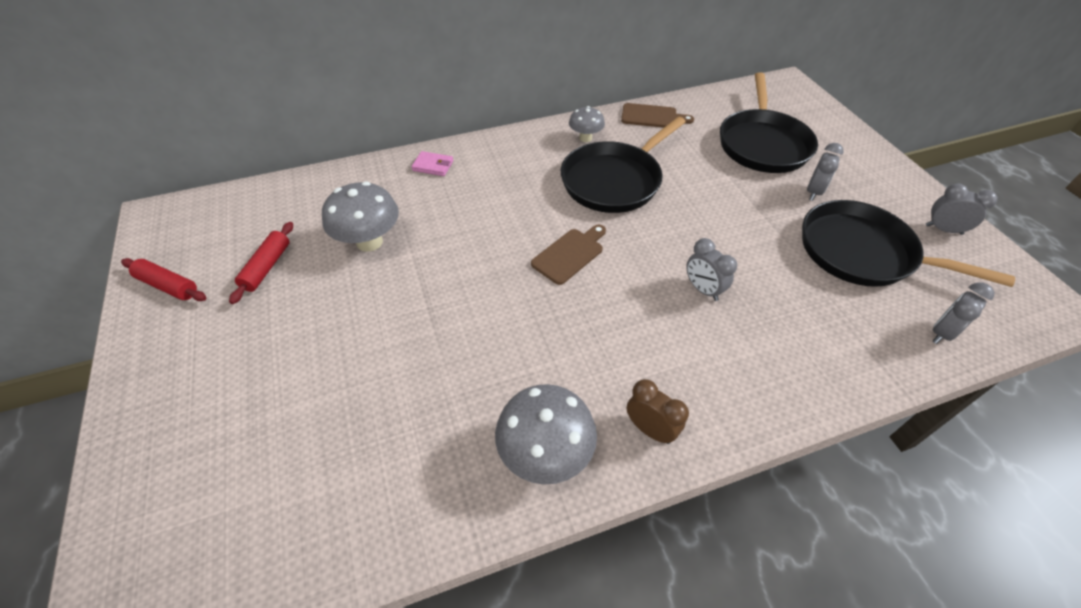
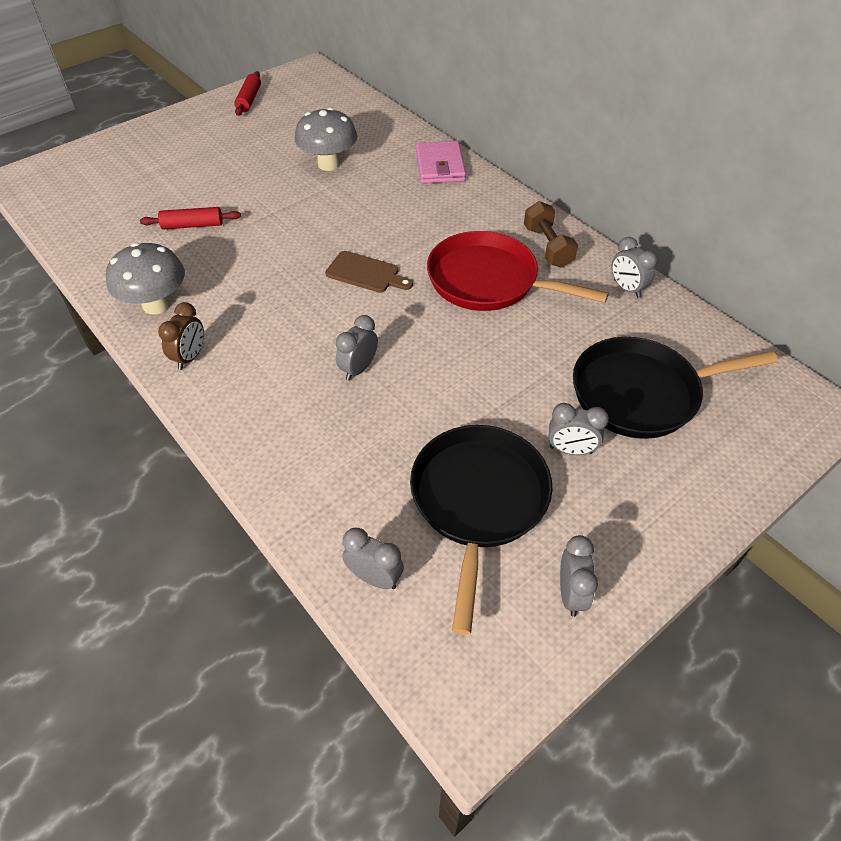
camera: 70 degrees right, 0 degrees up
red rolling pin [229,222,293,304] -> red rolling pin moved to [140,207,241,229]
pink wallet [411,151,453,176] -> pink wallet [416,141,466,184], size x1.73
black pan [561,117,686,213] -> red pan [427,231,609,311]
grey mushroom [569,106,605,142] -> brown dumbbell [524,201,578,268]
brown cutting board [621,103,694,128] -> grey clock [611,237,657,298]

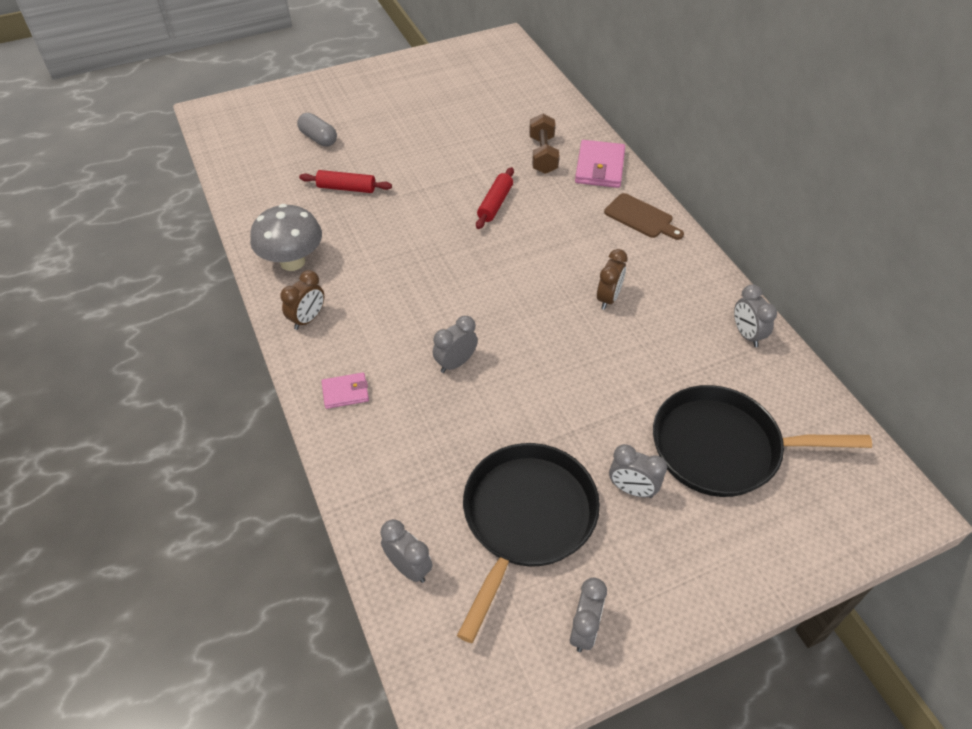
camera: 15 degrees right, 0 degrees up
red rolling pin [234,71,261,116] -> red rolling pin moved to [476,167,514,229]
grey mushroom [294,107,357,171] -> none
brown cutting board [325,251,413,293] -> brown cutting board moved to [604,193,684,240]
red pan [427,231,609,311] -> brown clock [597,249,628,310]
brown dumbbell [524,201,578,268] -> brown dumbbell moved to [529,113,559,174]
none -> grey capsule [297,113,337,147]
none -> pink wallet [322,373,369,409]

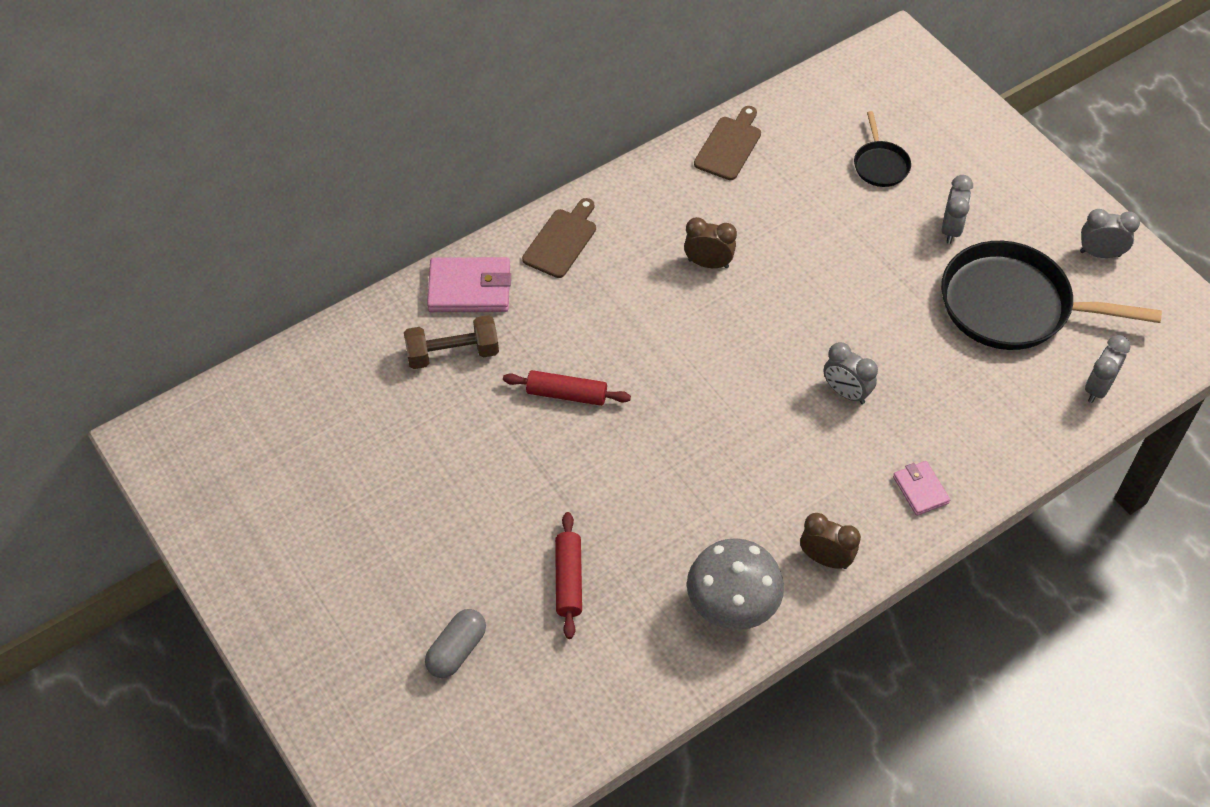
camera: 100 degrees left, 5 degrees up
black pan [653,385,872,497] -> black pan [854,111,911,187], size x0.46
grey clock [734,284,777,347] -> brown cutting board [694,106,761,180]

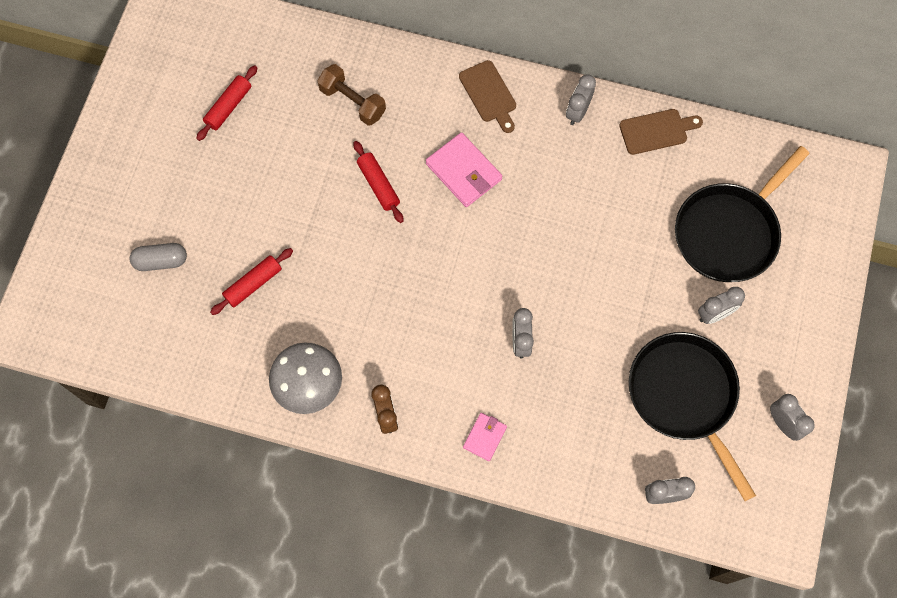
camera: 50 degrees right, 15 degrees up
pink wallet [427,257,511,312] -> pink wallet moved to [426,132,502,207]
brown cutting board [522,198,596,278] -> brown cutting board turned 75 degrees clockwise [459,60,516,133]
brown clock [684,217,737,268] -> none
black pan [854,111,911,187] -> black pan [675,146,810,282], size x2.15
none -> red rolling pin [196,65,257,141]
none -> grey clock [566,74,596,125]

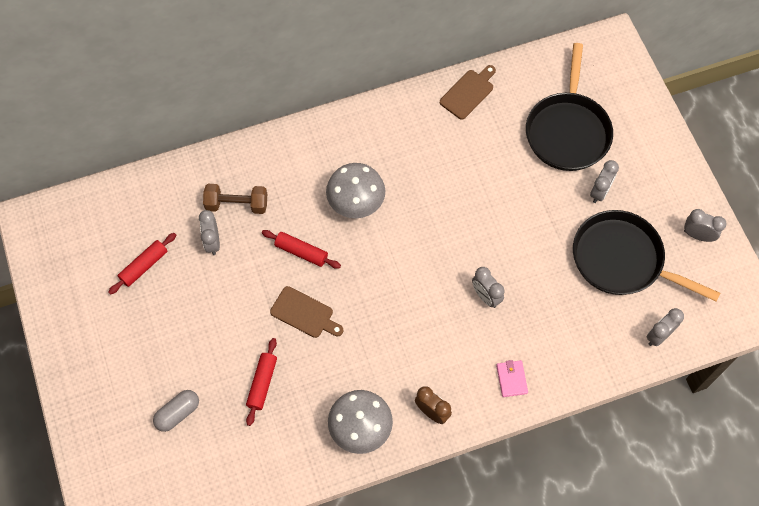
camera: 35 degrees left, 5 degrees down
red rolling pin [196,65,257,141] -> red rolling pin turned 45 degrees clockwise [108,233,176,295]
pink wallet [426,132,502,207] -> grey mushroom [326,163,385,218]
brown cutting board [459,60,516,133] -> brown cutting board moved to [270,286,343,338]
grey clock [566,74,596,125] -> grey clock moved to [199,210,220,255]

